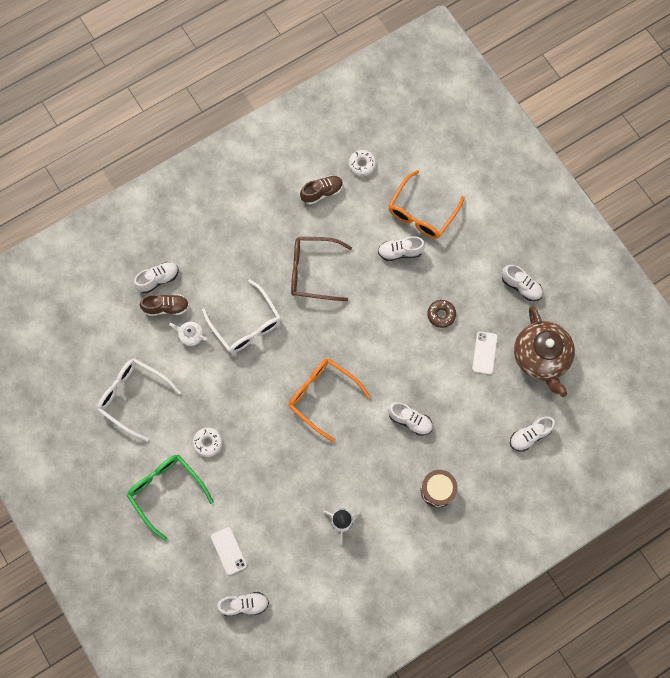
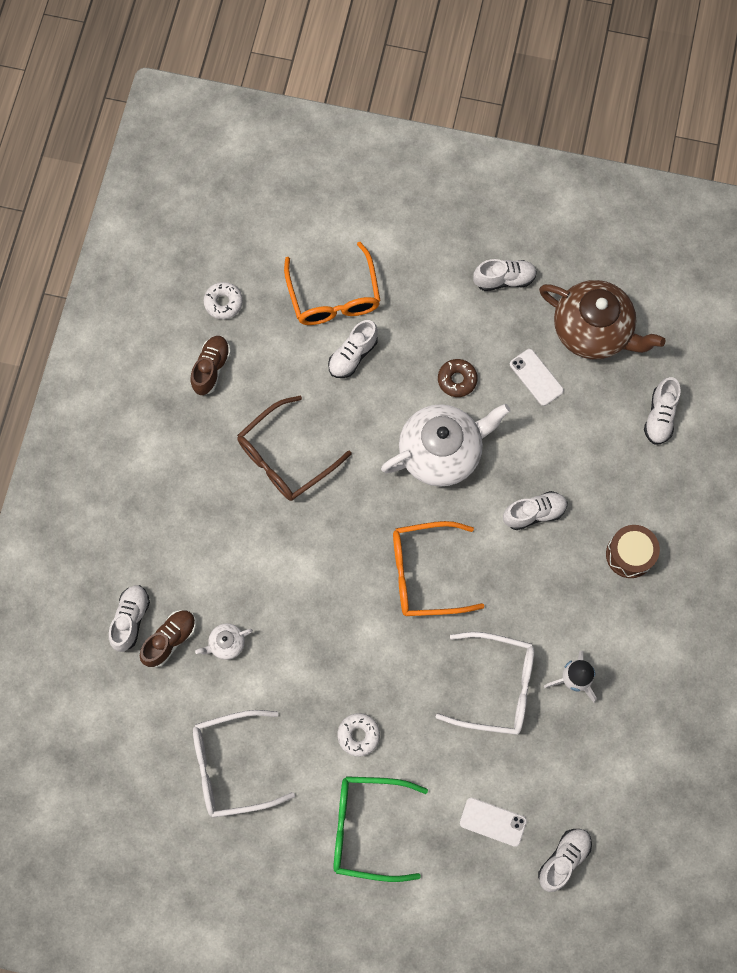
camera: 45 degrees left, 0 degrees up
white glasses [202,279,281,353] -> white glasses moved to [435,632,534,735]
none -> white teapot [381,404,510,487]

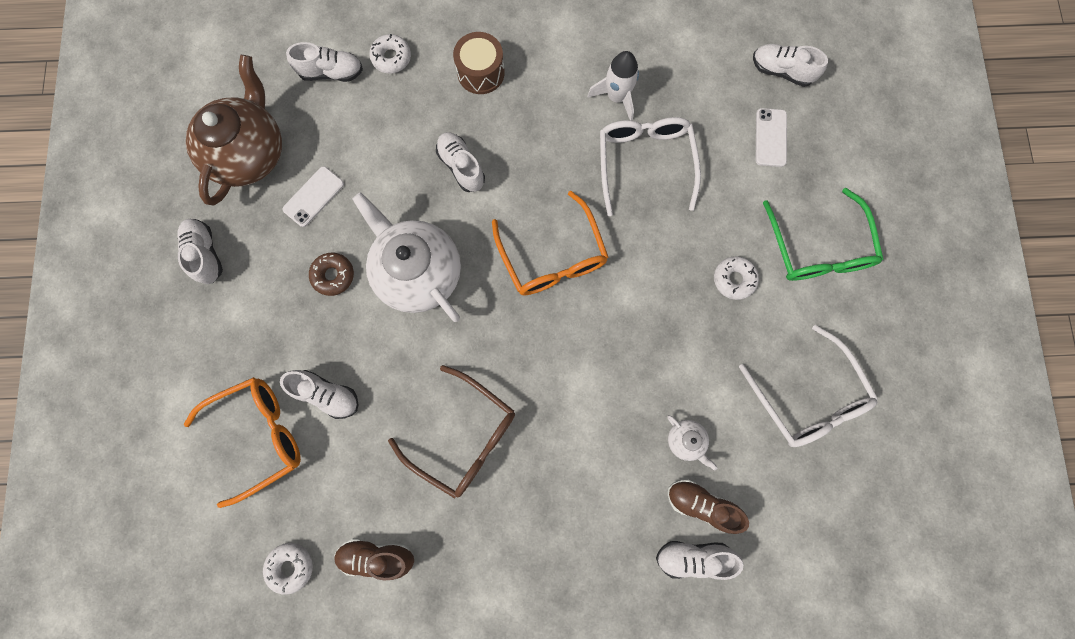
camera: 105 degrees left, 5 degrees up
none -> white donut [370,34,411,74]

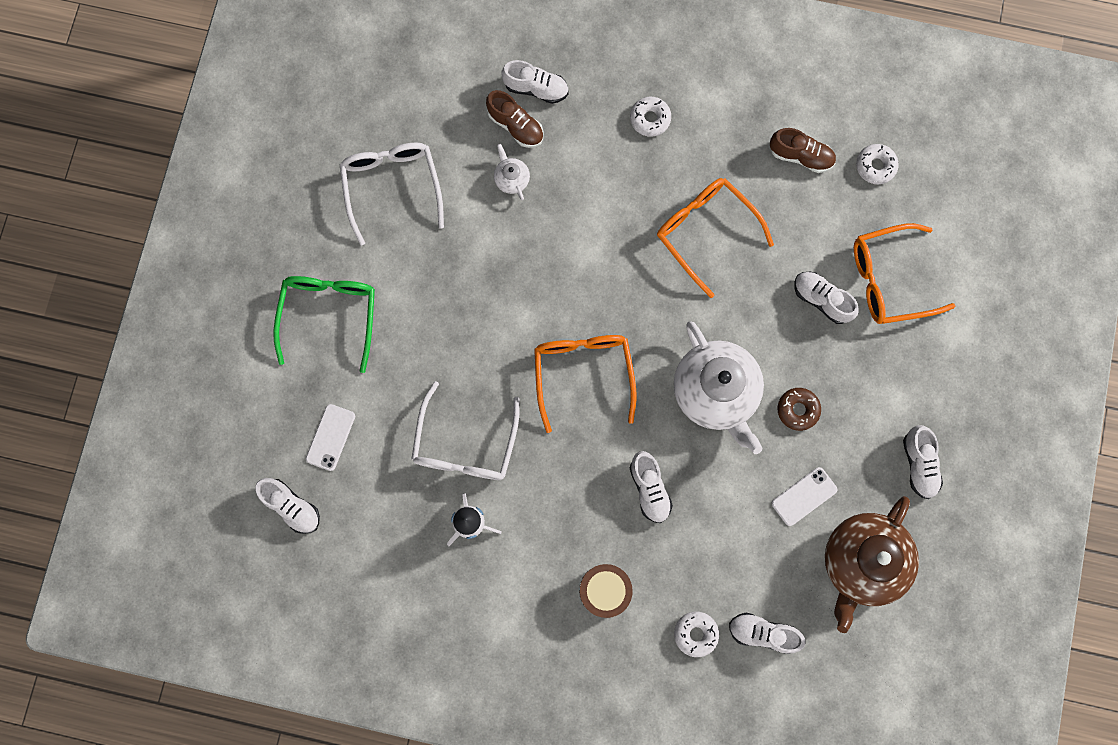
camera: 165 degrees left, 0 degrees up
brown glasses [388,365,515,499] -> orange glasses [657,178,774,298]
white donut [714,256,759,300] -> white donut moved to [630,97,671,137]

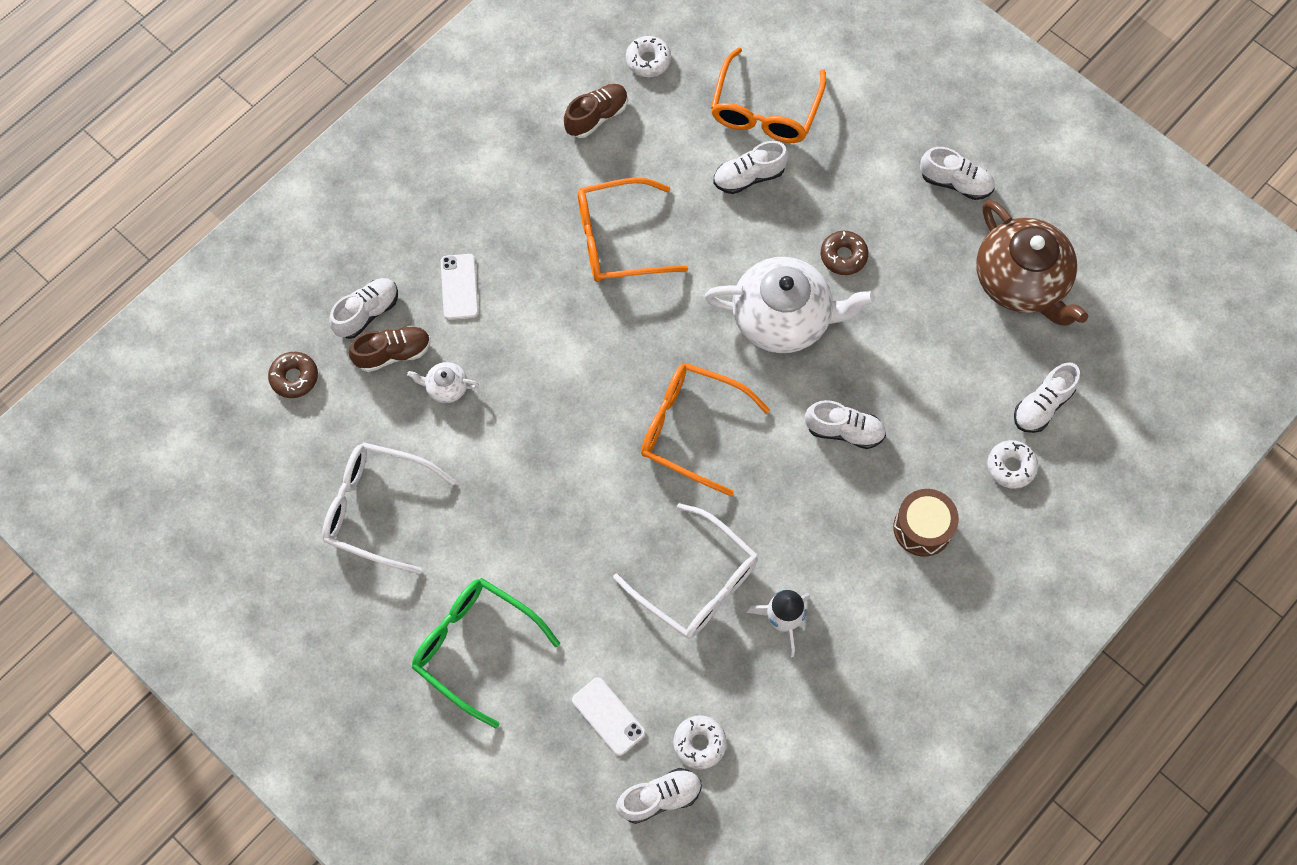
camera: 60 degrees left, 10 degrees down
white donut [630,97,671,137] -> white donut moved to [673,715,727,769]
white phone [772,467,837,526] -> white phone moved to [441,254,479,320]
none -> brown donut [268,352,318,398]

